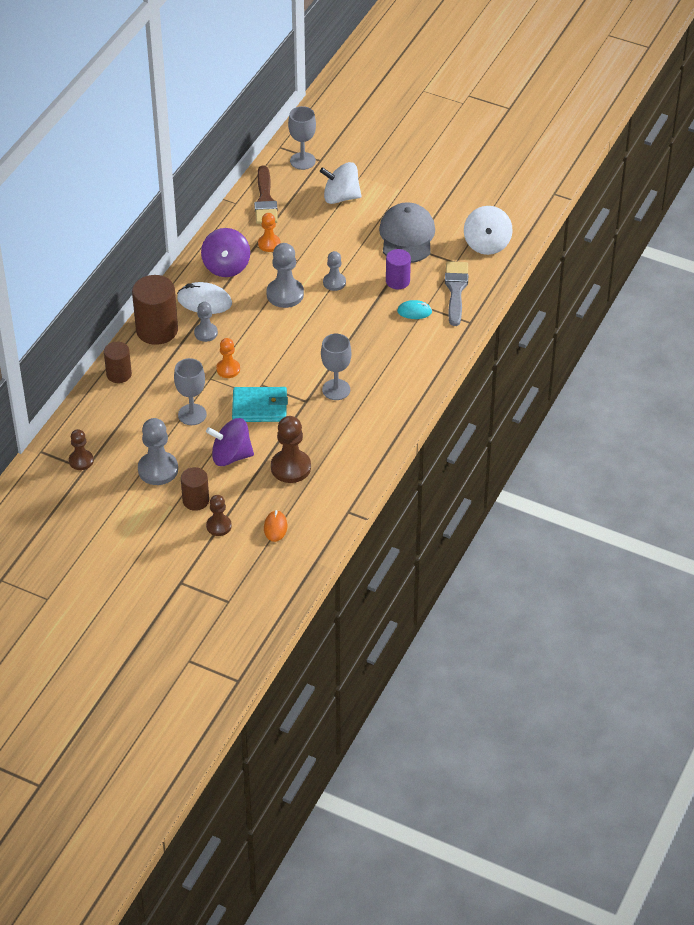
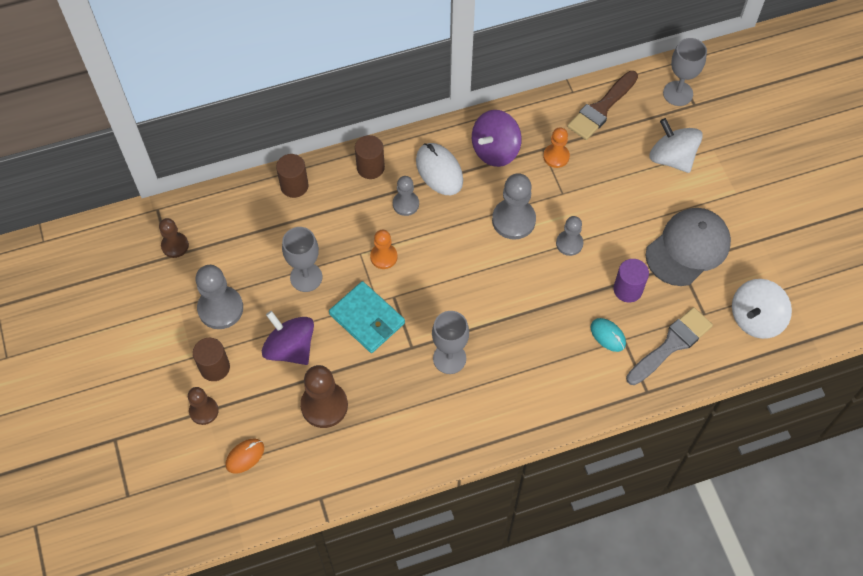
camera: 45 degrees right, 15 degrees up
brown cylinder [132,275,178,345] -> brown cylinder [355,135,385,179], size x0.59

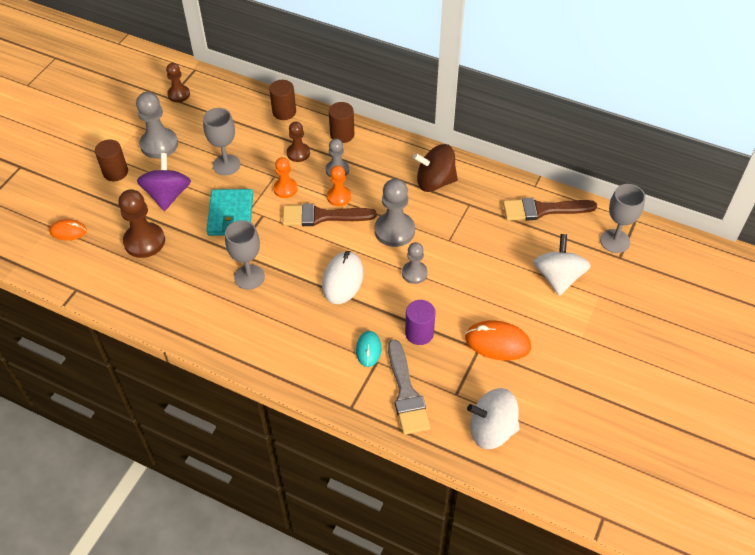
camera: 45 degrees right, 10 degrees down
brown pawn [188,387,219,425] -> brown pawn moved to [287,122,310,162]
white mouse [416,143,463,195] -> white mouse moved to [322,251,363,304]
purple spinning top [472,110,522,167] -> brown spinning top [413,144,458,192]
orange pawn [543,128,570,168] -> orange pawn moved to [327,165,351,206]
grey brush [626,307,713,385] -> grey brush turned 75 degrees clockwise [388,340,430,435]
grey cap [646,208,731,286] -> orange mouse [465,320,531,361]
none -> brown brush [282,204,376,226]

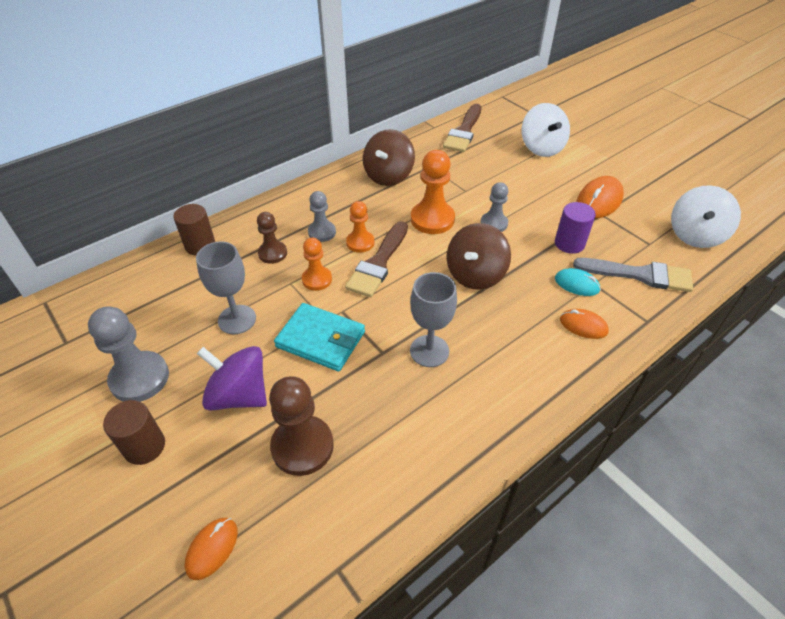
camera: 65 degrees left, 5 degrees down
brown pawn [166,63,190,102] -> none
white mouse [322,251,363,304] -> brown spinning top [447,223,511,290]
brown cylinder [329,102,354,143] -> none
grey pawn [375,179,415,247] -> orange pawn [411,150,455,234]
white spinning top [533,234,591,296] -> white spinning top turned 135 degrees counterclockwise [522,103,570,157]
grey goblet [600,184,645,253] -> none
none -> orange mouse [560,309,609,339]

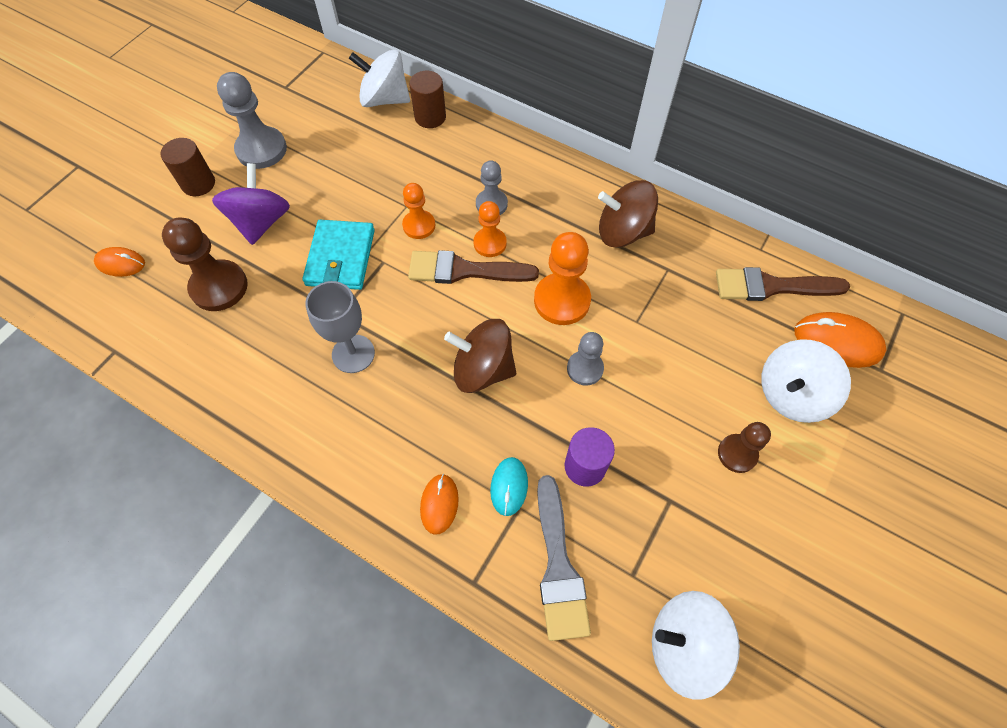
camera: 70 degrees right, 15 degrees up
grey goblet [196,241,256,334] -> none
brown pawn [257,212,287,264] -> brown pawn moved to [718,422,771,473]
orange mouse [576,176,624,218] -> orange mouse moved to [794,312,886,368]
none -> white spinning top [349,49,410,107]

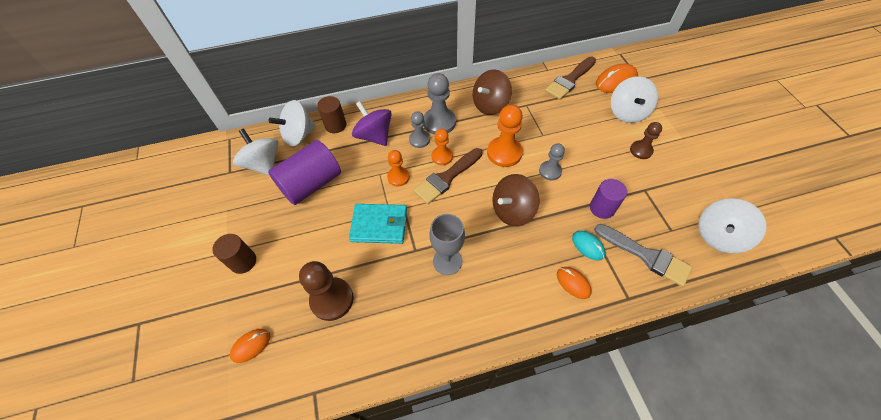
camera: 45 degrees left, 5 degrees down
purple spinning top [212,163,290,245] -> purple spinning top moved to [352,101,392,146]
grey pawn [217,72,287,169] -> grey pawn moved to [424,73,456,135]
turquoise wallet [302,220,375,290] -> turquoise wallet turned 45 degrees counterclockwise [349,204,407,244]
none -> white spinning top [233,129,278,176]
none -> purple cylinder [268,140,341,205]

